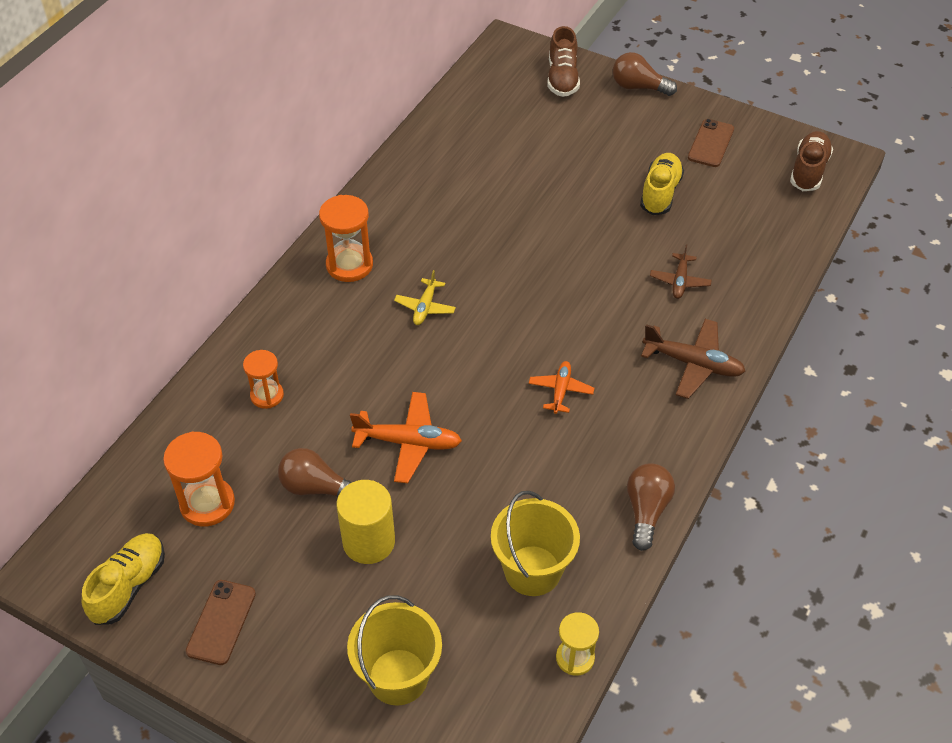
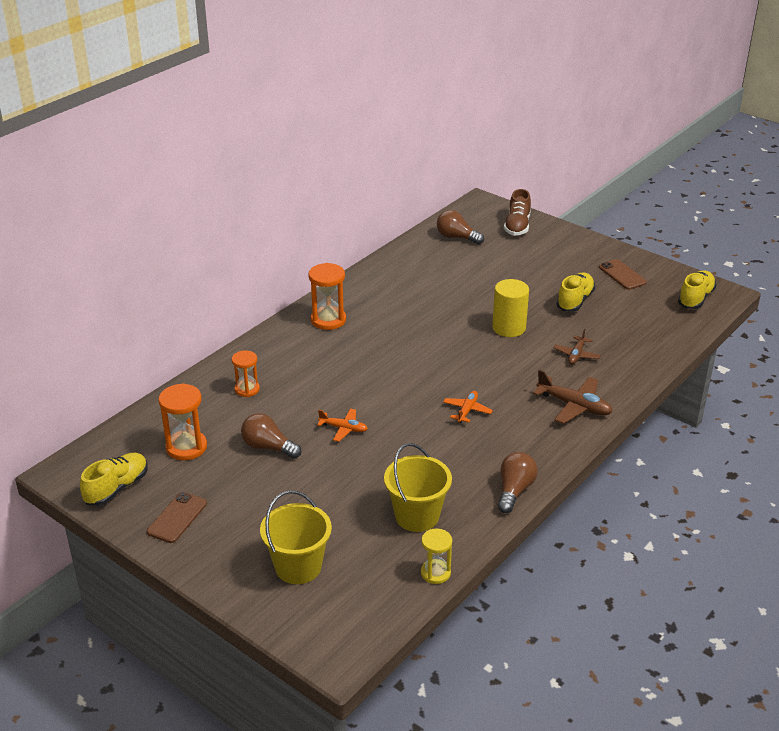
camera: 10 degrees right, 15 degrees down
yellow cylinder [336,480,395,564] -> yellow cylinder moved to [492,279,529,337]
orange plane [350,392,462,483] -> orange plane [317,409,368,442], size x0.62
yellow plane [394,270,456,325] -> none
brown light bulb [613,52,677,96] -> brown light bulb moved to [437,210,484,245]
brown phone [688,119,734,167] -> brown phone turned 60 degrees counterclockwise [599,259,647,290]
brown shoe [790,131,833,191] -> yellow shoe [678,271,717,309]

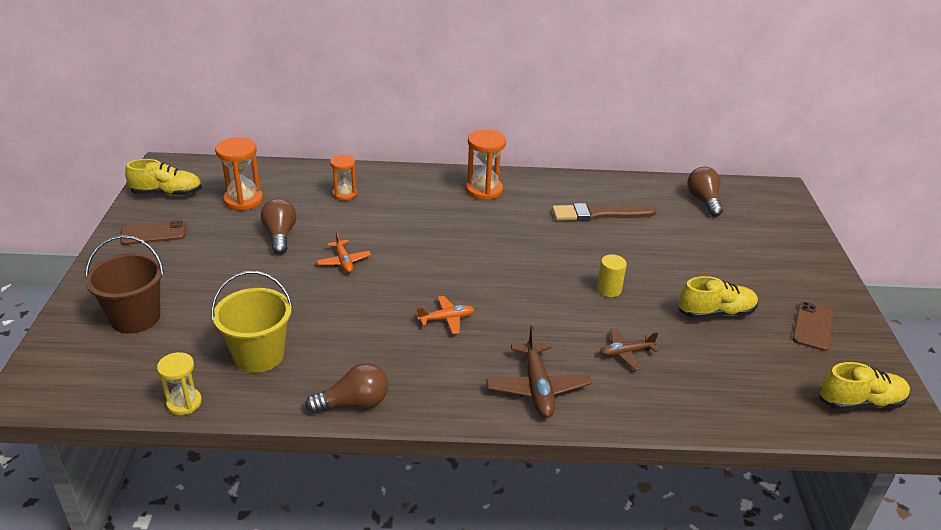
camera: 50 degrees right, 0 degrees up
yellow bucket [260,490,332,584] -> brown bucket [85,235,164,333]
yellow cylinder [492,279,529,337] -> yellow cylinder [597,255,627,297], size x0.61
brown shoe [504,189,531,236] -> none
none -> brown brush [552,203,656,221]

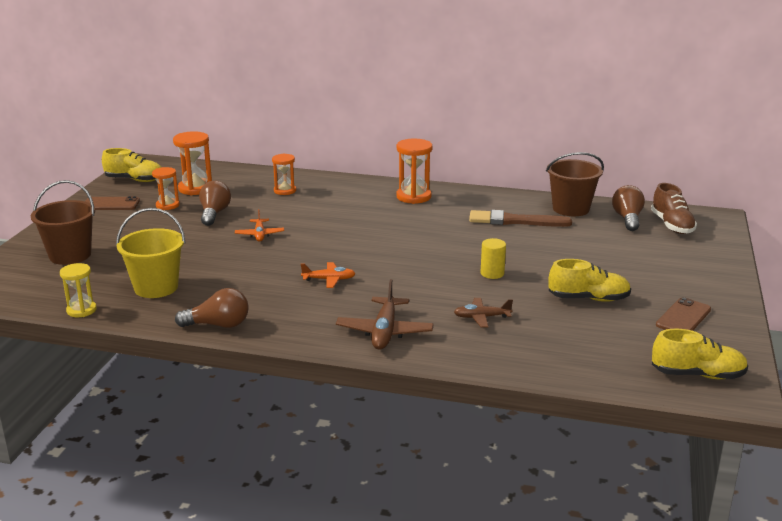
camera: 15 degrees right, 10 degrees down
none -> orange hourglass [152,167,180,210]
none -> brown bucket [546,152,604,216]
none -> brown shoe [651,183,697,234]

